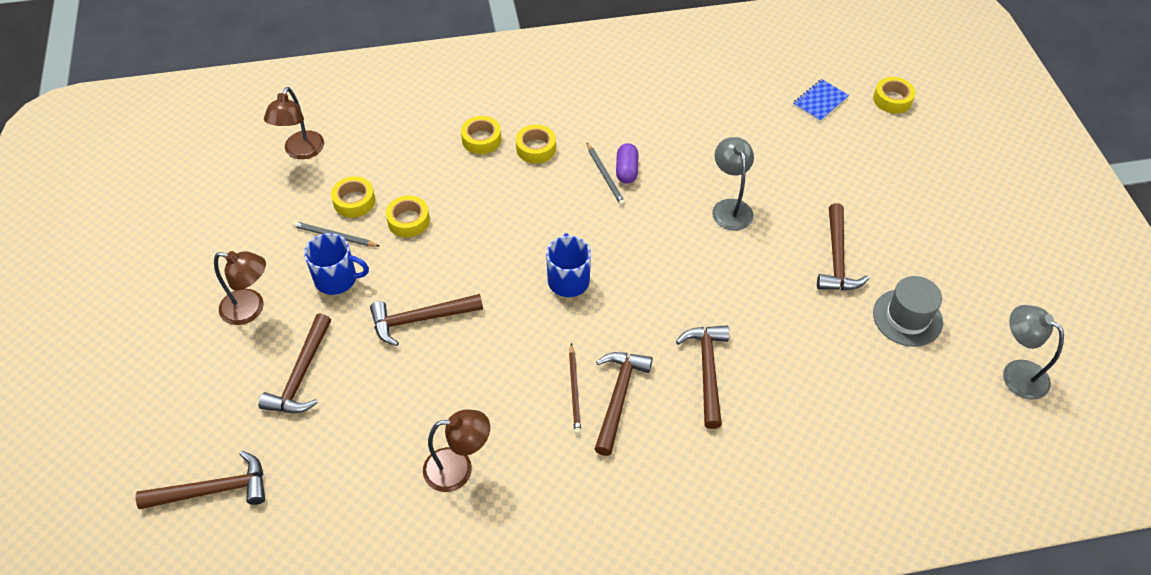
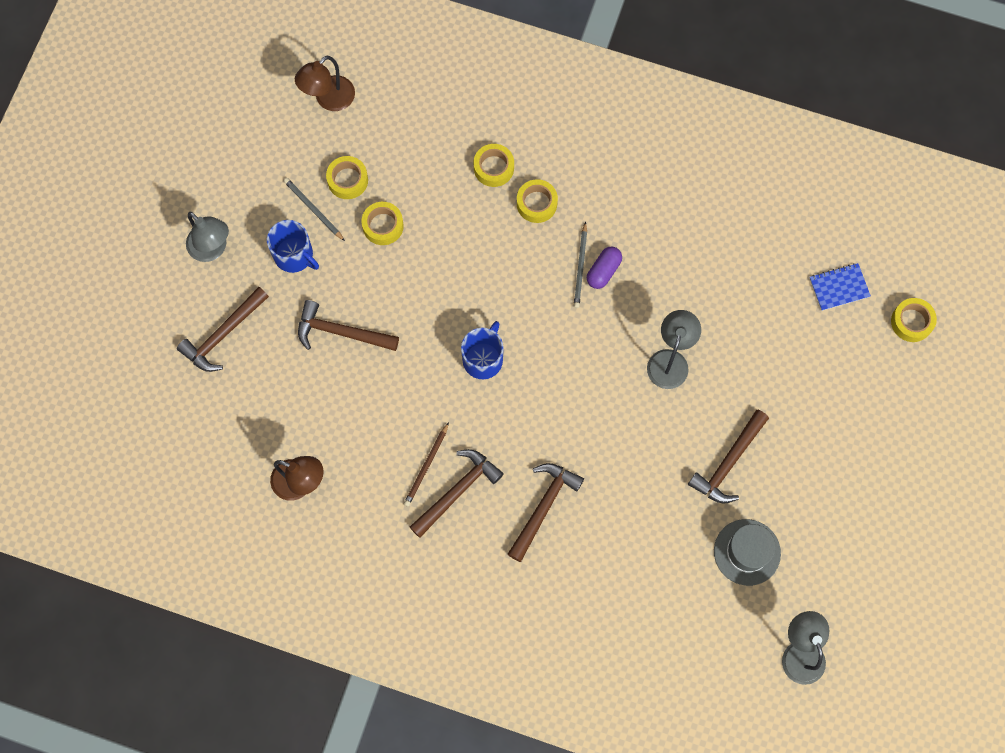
camera: 30 degrees right, 20 degrees up
brown hammer [136,451,265,509] -> none
brown lamp [214,251,266,325] -> grey lamp [186,212,229,262]

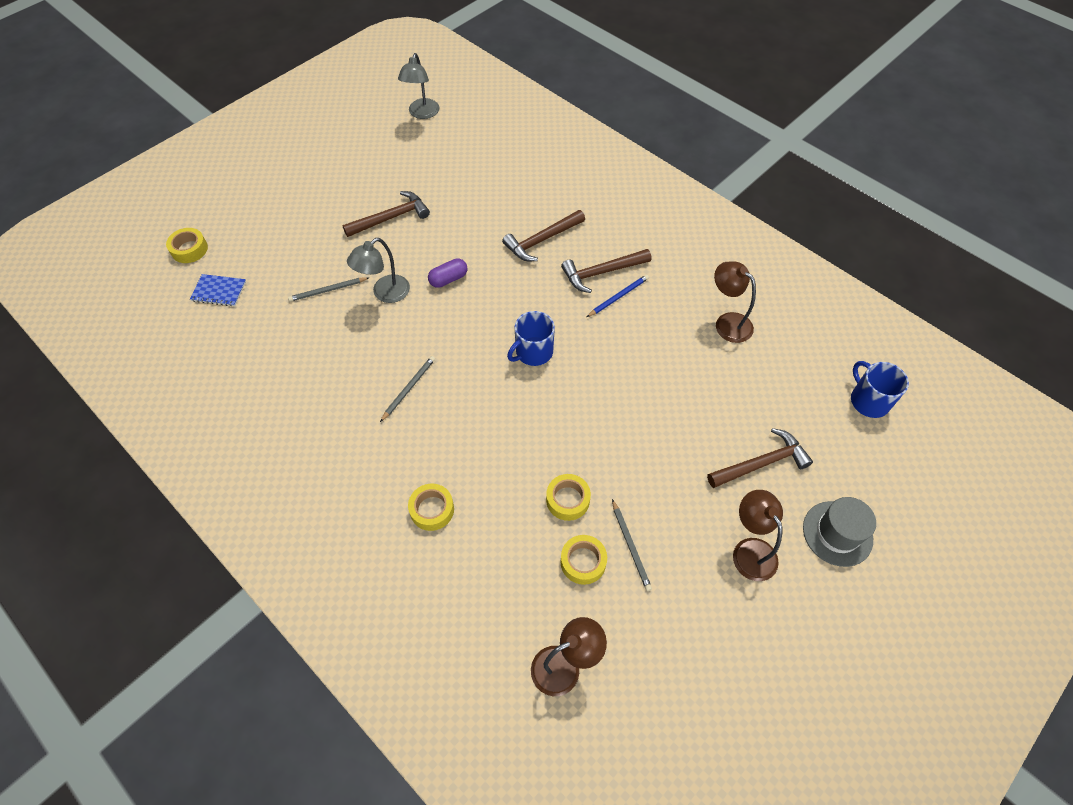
camera: 155 degrees left, 15 degrees down
grey lamp [186,212,229,262] -> brown lamp [733,490,783,581]
blue mug [267,220,319,273] -> blue mug moved to [851,361,909,418]
brown hammer [298,300,399,351] -> none
brown pencil [404,422,449,507] -> blue pencil [587,275,649,317]
yellow tape [517,179,558,223] -> none
purple capsule [587,246,622,289] -> purple capsule moved to [428,259,467,288]
grey hat [714,519,781,586] -> grey hat moved to [803,497,876,567]
none -> grey pencil [288,277,369,302]

